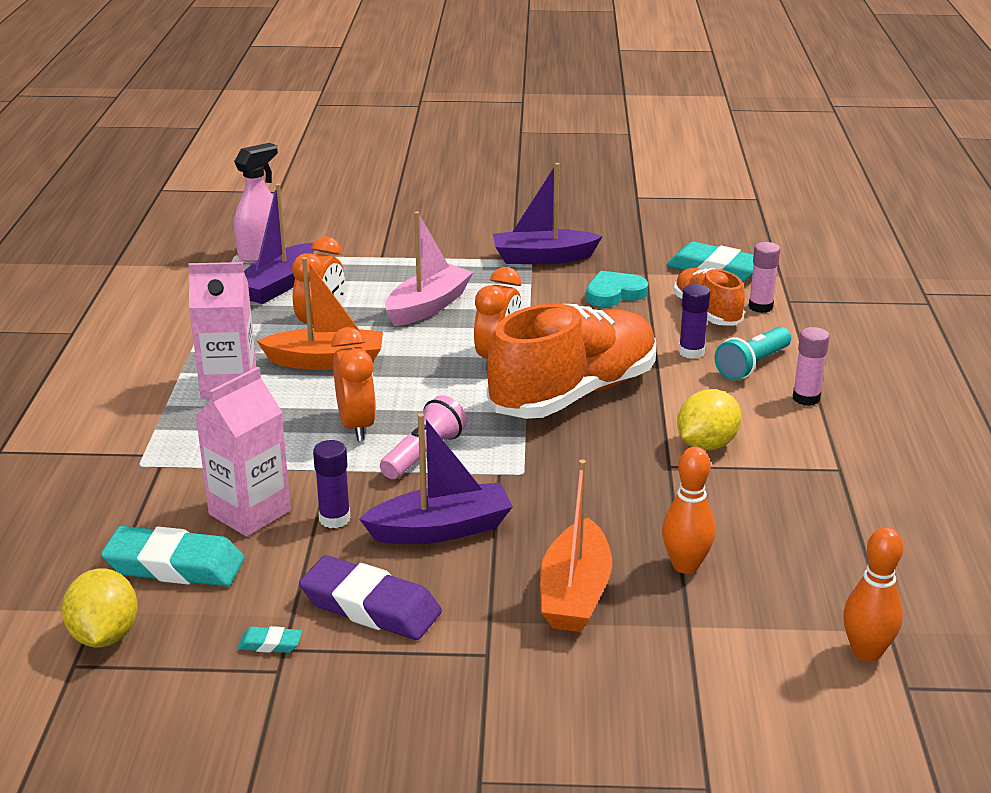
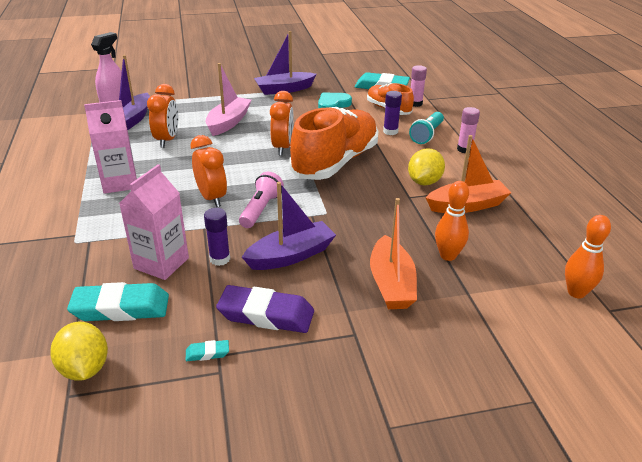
camera: 15 degrees left, 5 degrees up
orange boat [257,257,383,370] -> orange boat moved to [426,135,511,213]

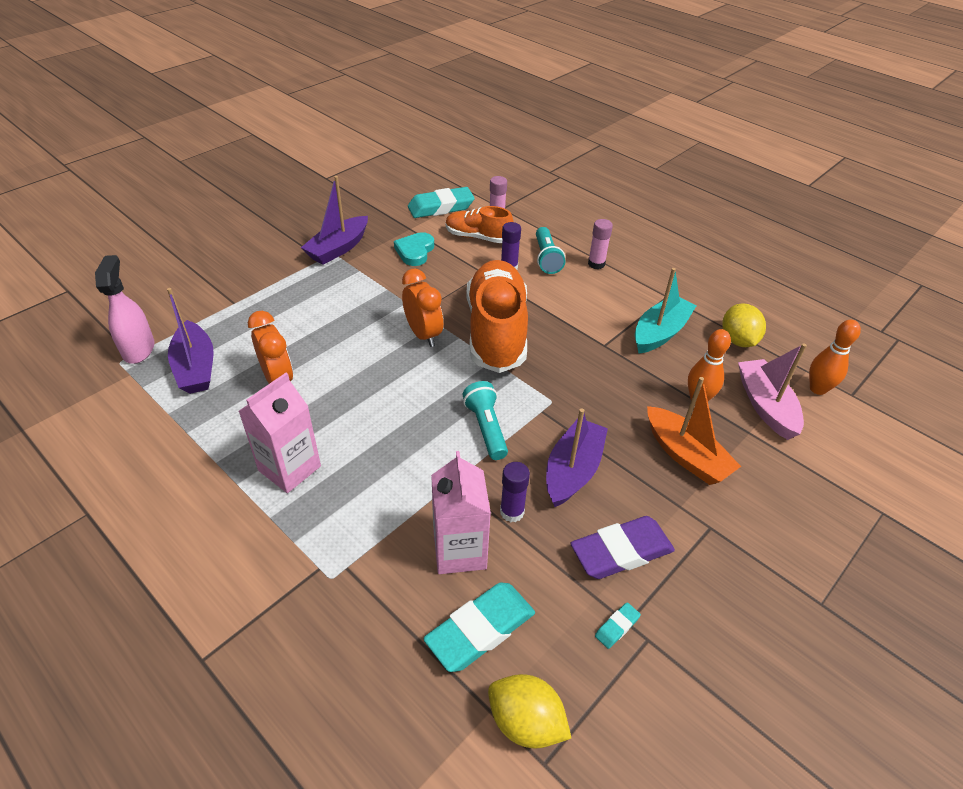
camera: 35 degrees left, 10 degrees up
orange clock [190,135,227,207] -> none
pink boat [206,63,251,136] -> pink boat moved to [738,343,807,440]
pink flashlight [239,172,284,228] -> turquoise flashlight [463,381,508,460]
yellow lemon [408,148,445,186] -> yellow lemon moved to [722,303,766,347]
orange boat [426,135,511,213] -> turquoise boat [635,268,697,354]

